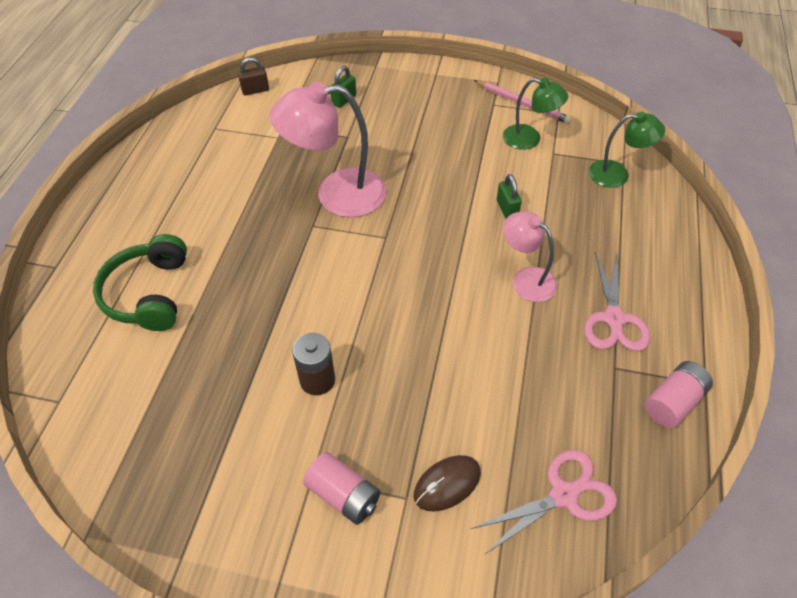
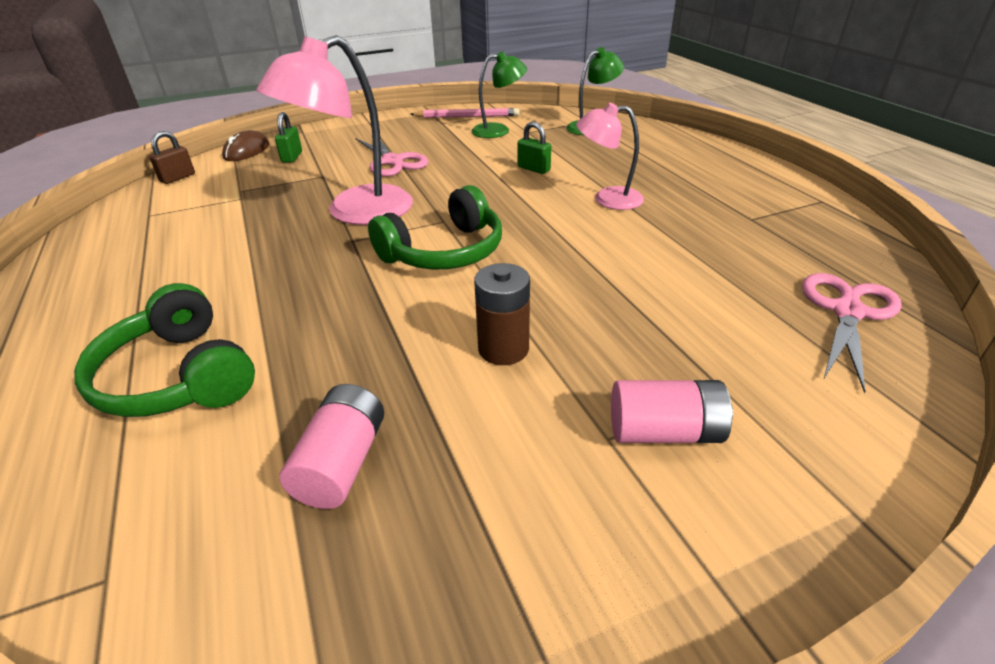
camera: 35 degrees left, 15 degrees down
brown mouse [414,455,481,512] -> brown mouse moved to [222,130,269,161]
pink scissors [584,251,651,351] -> pink scissors moved to [355,138,428,177]
pink battery [645,361,713,428] -> pink battery moved to [279,384,384,509]
none -> green headphones [368,185,502,270]

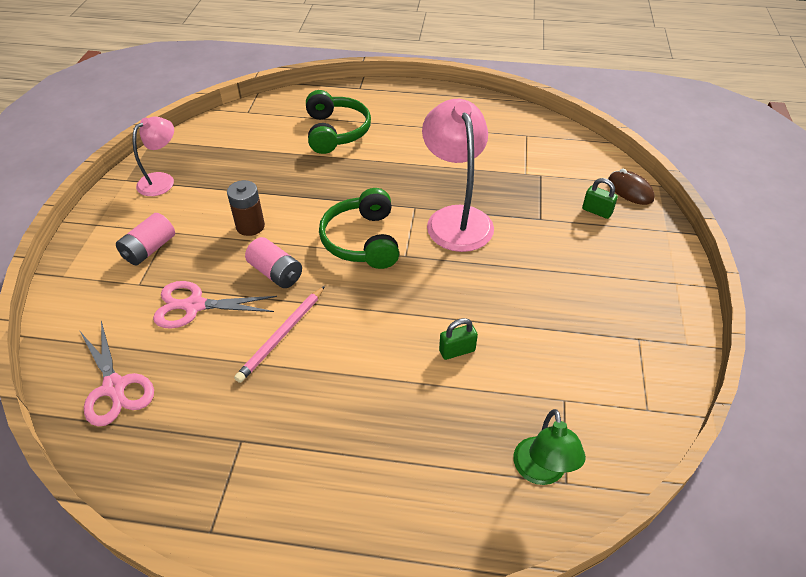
camera: 120 degrees right, 10 degrees up
green headphones [74,283,255,417] -> green headphones turned 90 degrees clockwise [306,90,371,154]
brown padlock [149,131,195,184] -> none
pink battery [279,384,384,509] -> pink battery moved to [245,237,302,288]
pink scissors [355,138,428,177] -> pink scissors moved to [153,281,277,329]
pink pencil [410,108,520,118] -> pink pencil moved to [234,286,325,383]
green lamp [471,51,527,138] -> none
pink lamp [576,103,644,210] -> pink lamp moved to [133,116,174,196]

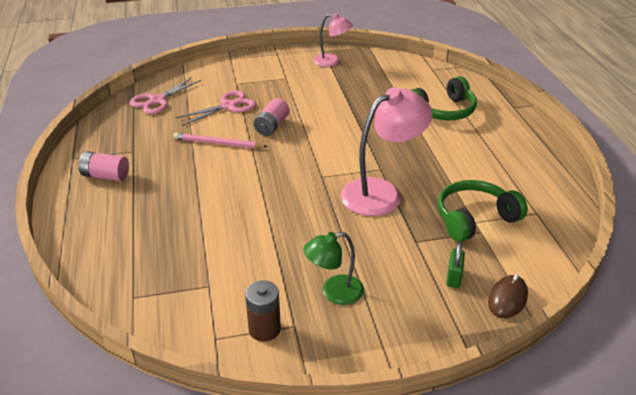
camera: 70 degrees right, 10 degrees down
pink battery [116,213,175,265] -> pink battery moved to [78,152,129,181]
pink scissors [153,281,277,329] -> pink scissors turned 75 degrees clockwise [175,91,256,126]
brown battery [227,180,265,236] -> brown battery moved to [245,280,281,342]
green headphones [319,188,399,269] -> green headphones moved to [438,180,528,242]
green padlock [439,318,478,360] -> none
green lamp [513,409,586,485] -> green lamp moved to [303,232,364,305]

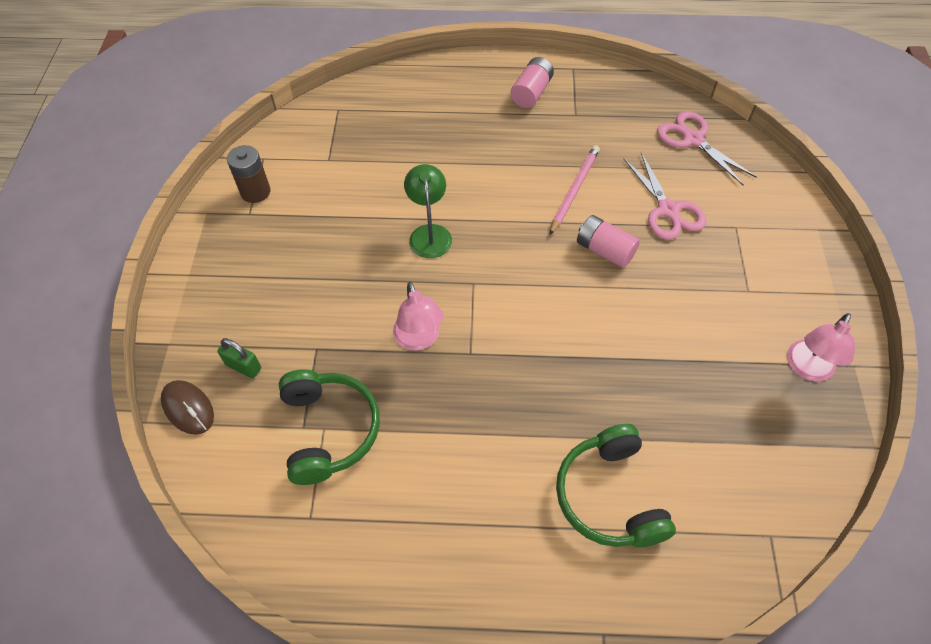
camera: 105 degrees right, 20 degrees up
green lamp [303,232,364,305] -> green lamp moved to [404,164,452,258]
pink lamp [341,87,432,216] -> pink lamp [393,282,443,351], size x0.58

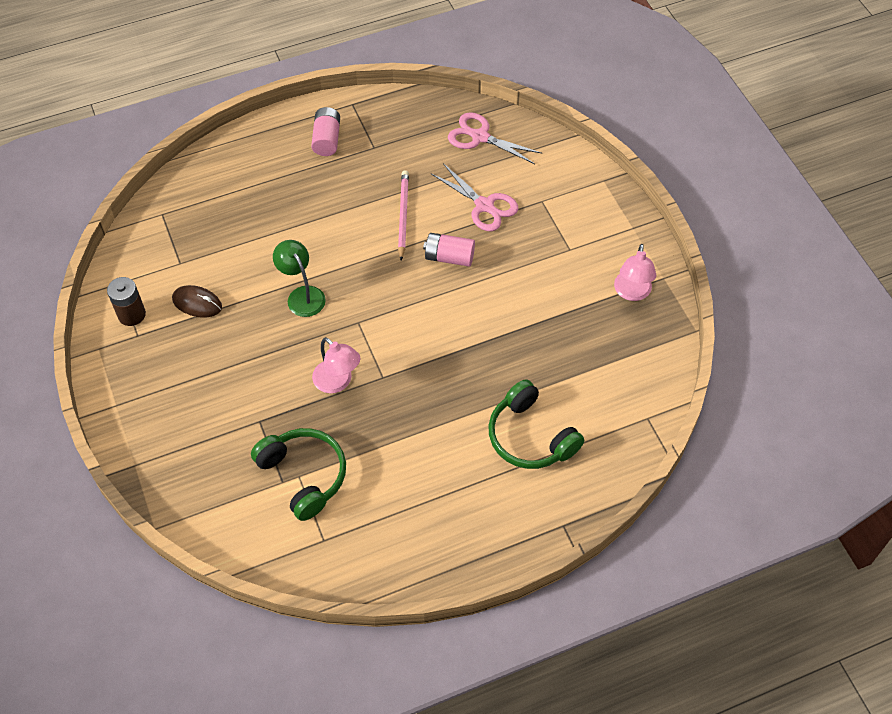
camera: 25 degrees left, 0 degrees up
brown mouse [161,380,214,435] -> brown mouse moved to [172,285,222,318]
green padlock [217,338,261,378] -> none

